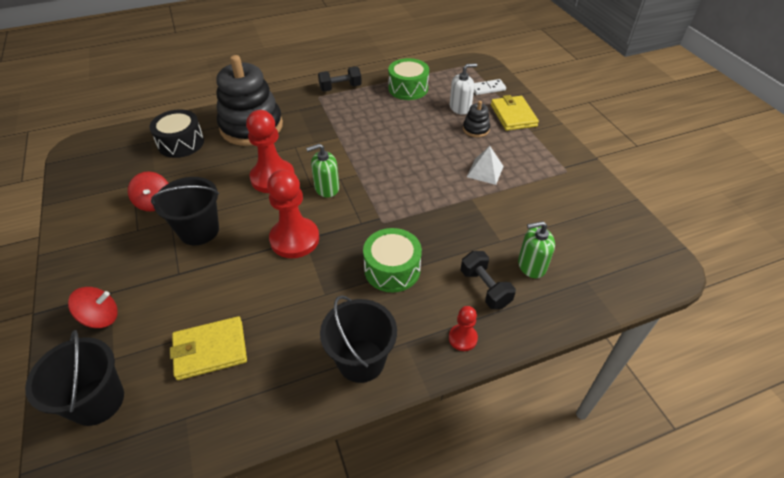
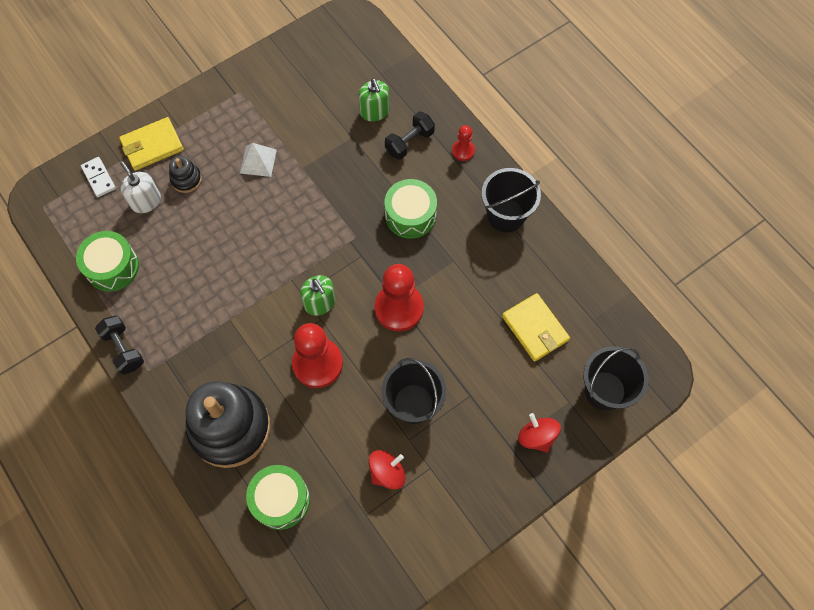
camera: 105 degrees left, 20 degrees up
black drum [149,109,204,158] -> green drum [246,465,310,530]

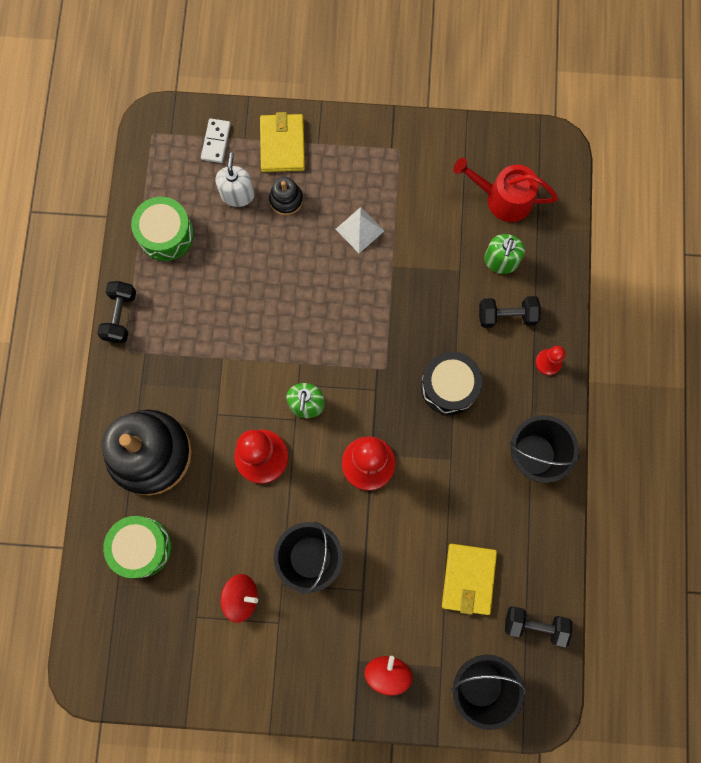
camera: 40 degrees right, 10 degrees up
yellow wallet [119,117,184,171] -> yellow wallet turned 75 degrees clockwise [260,112,305,172]
green drum [385,179,437,239] -> black drum [421,352,482,415]
none -> red watering can [453,158,558,222]
none -> black dumbbell [505,606,572,647]

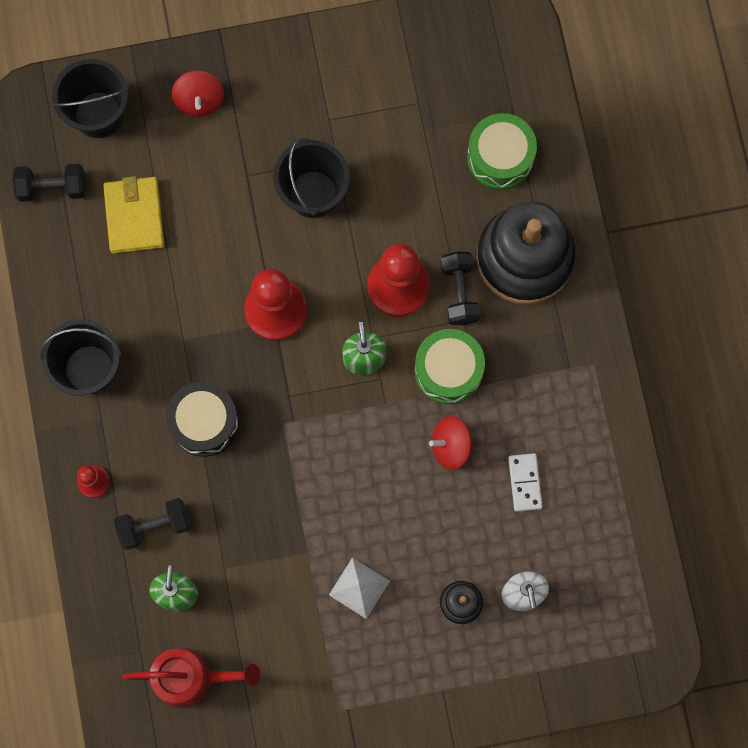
camera: 165 degrees right, 0 degrees up
black dumbbell [97,281,136,343] -> black dumbbell moved to [440,252,481,325]
green drum [131,197,194,261] -> green drum moved to [414,329,485,404]
white domino [201,118,231,163] -> white domino moved to [508,453,543,512]
red spinning top [221,574,258,623] -> red spinning top moved to [429,416,473,470]
yellow wallet [260,112,305,172] -> none

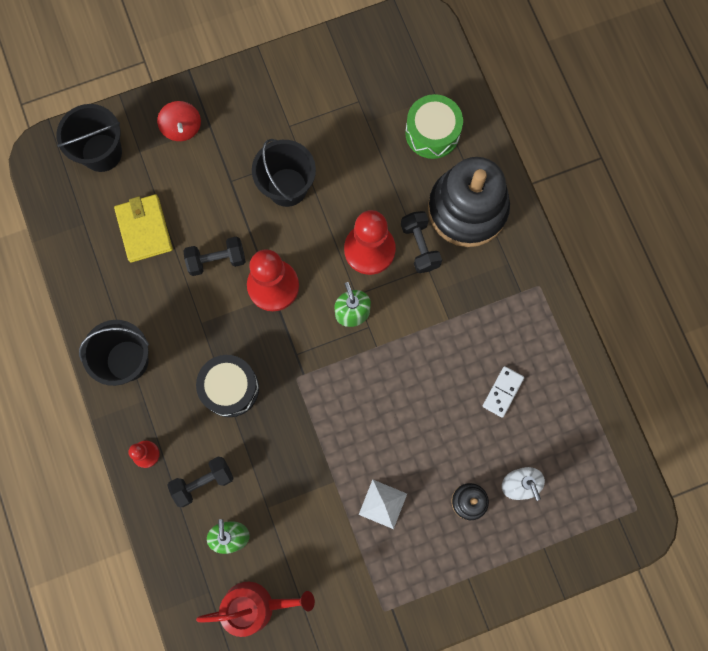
camera: 10 degrees left, 0 degrees up
black dumbbell [13,164,86,202] -> black dumbbell moved to [183,236,246,276]
green drum [414,329,485,404] -> none
red spinning top [429,416,473,470] -> none
white domino [508,453,543,512] -> white domino turned 45 degrees clockwise [483,366,524,418]

